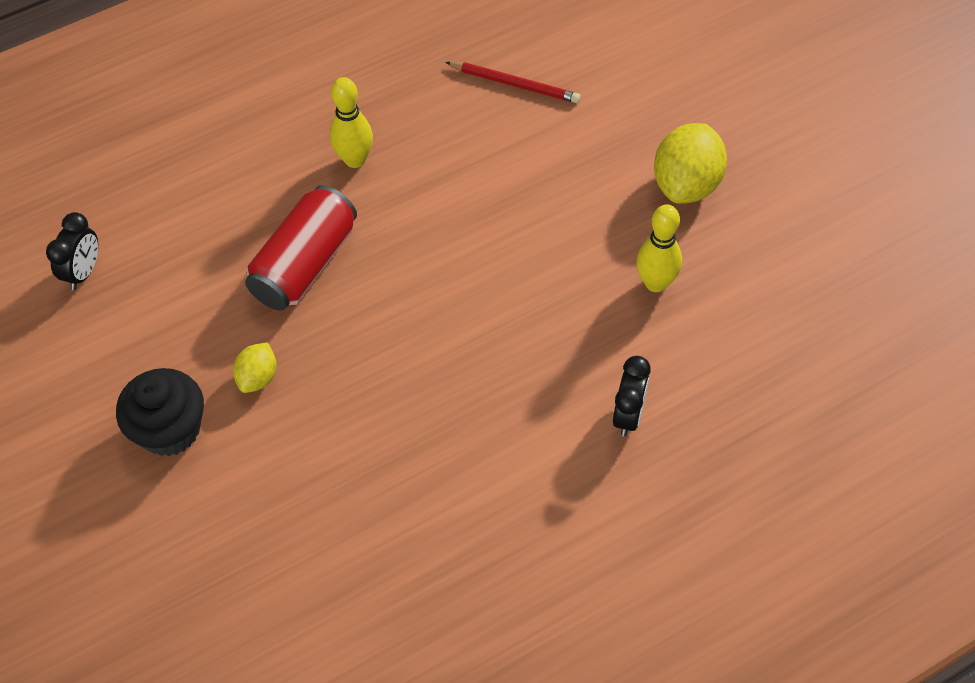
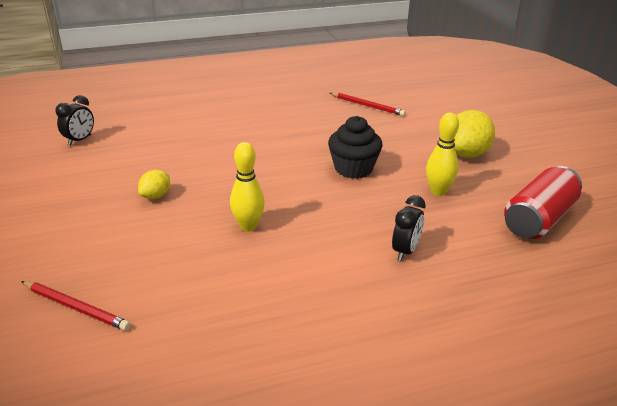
camera: 10 degrees right, 25 degrees down
black cupcake [116,368,204,456] -> black cupcake moved to [328,116,382,179]
red can [245,185,357,311] -> red can moved to [504,166,582,239]
yellow bowling pin [330,77,373,168] -> yellow bowling pin moved to [230,142,265,232]
none -> red pencil [21,281,131,331]

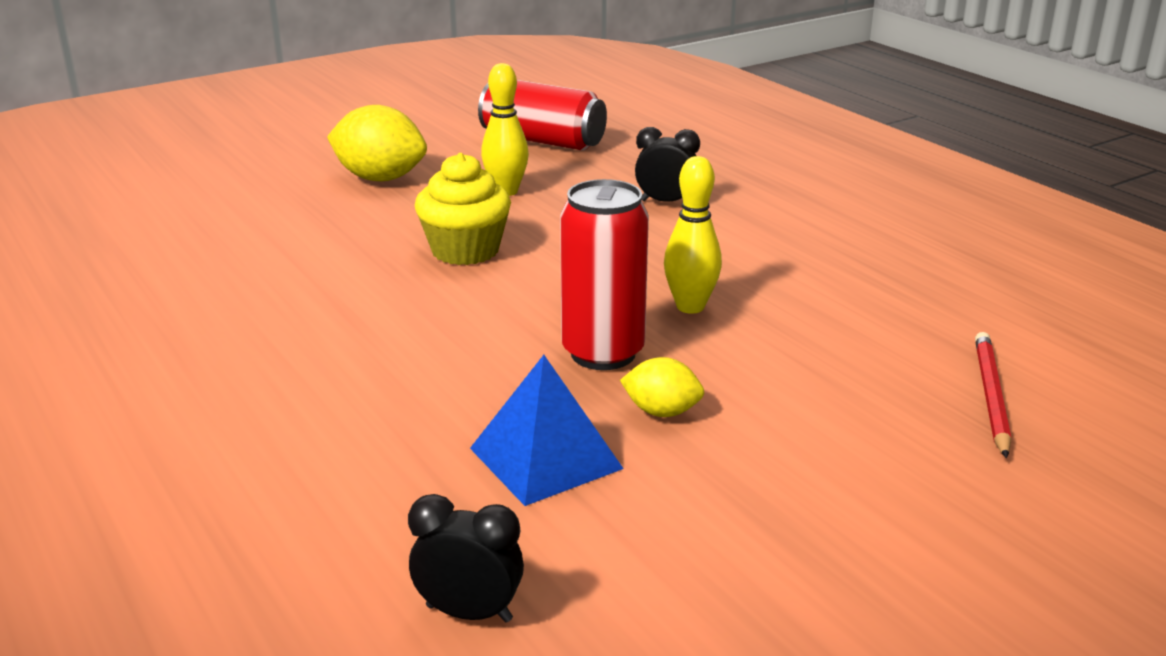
camera: 105 degrees left, 5 degrees down
black cupcake [328,116,382,179] -> yellow cupcake [415,153,511,265]
red pencil [330,93,406,116] -> none
none -> blue pyramid [470,355,624,506]
none -> red can [560,179,649,370]

